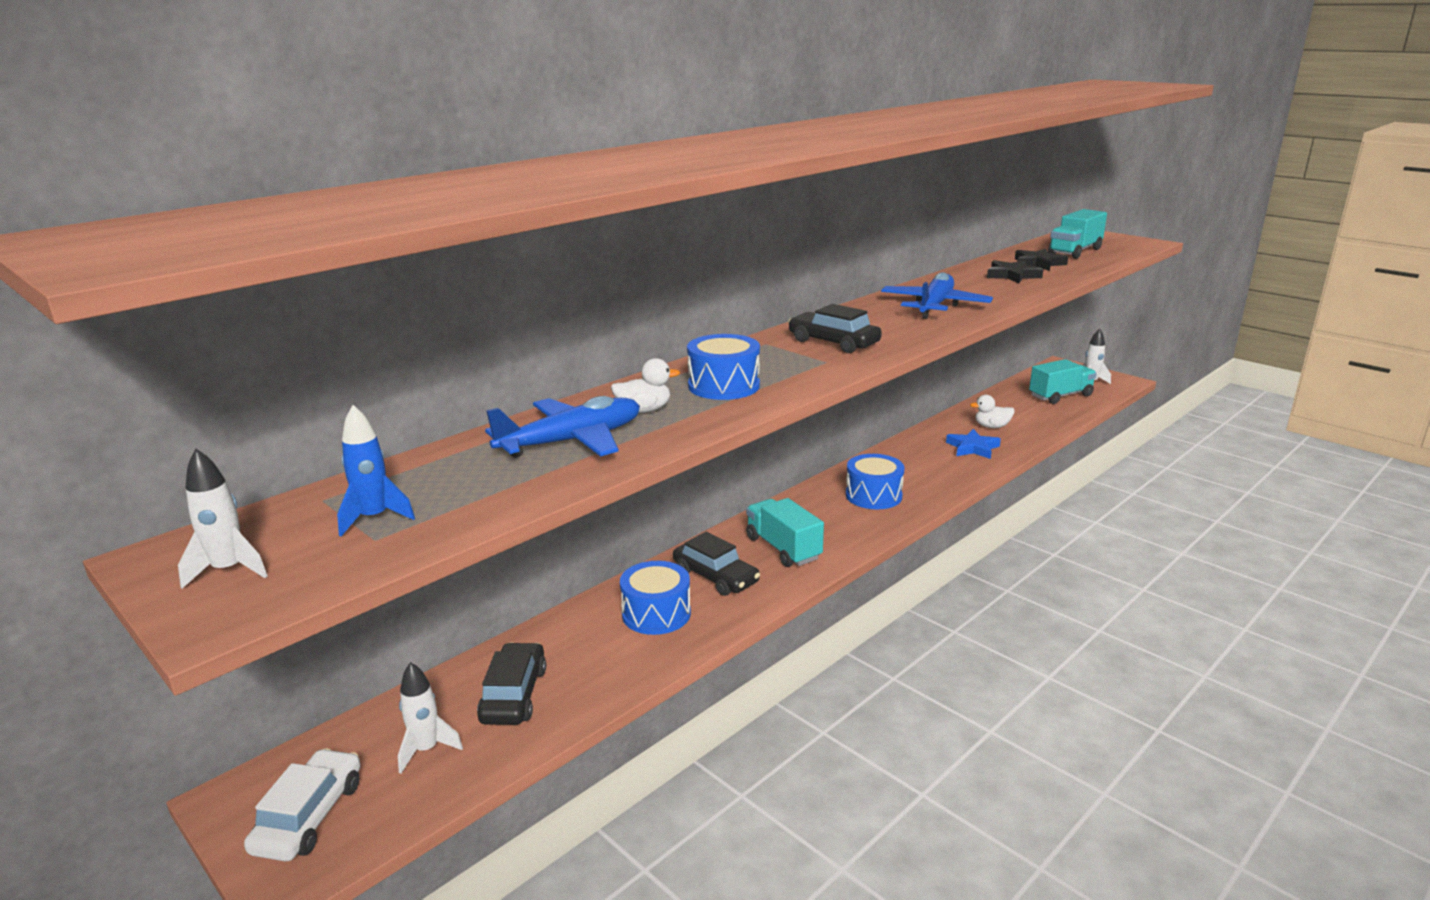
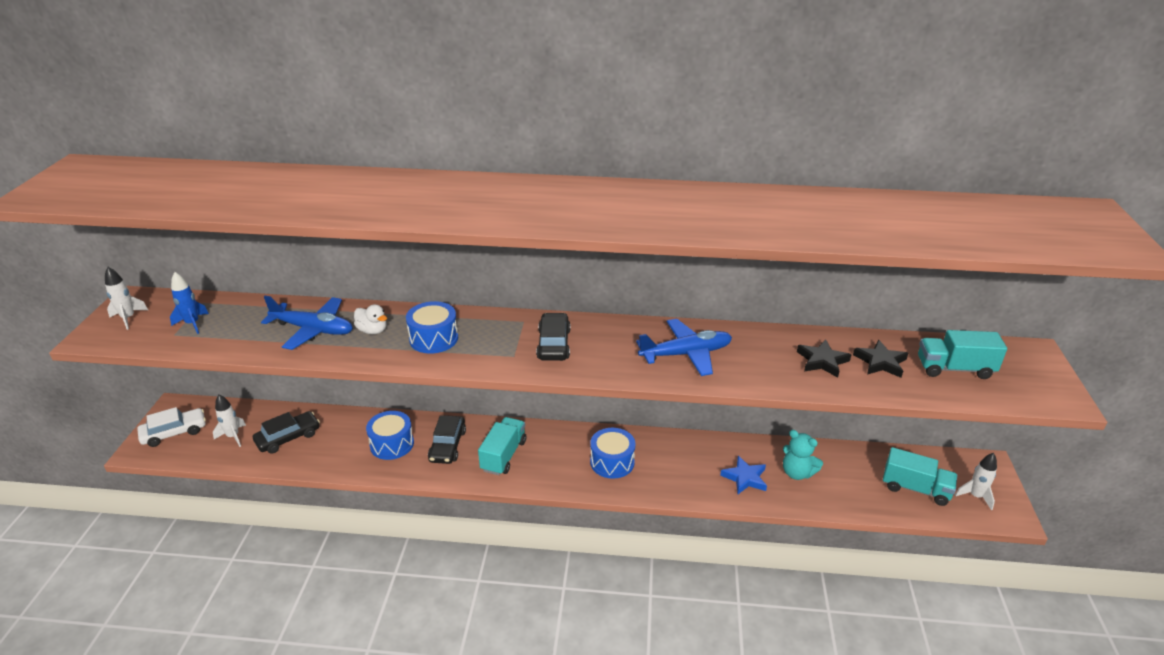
camera: 50 degrees right, 10 degrees up
white duck [970,395,1015,428] -> turquoise teddy bear [783,430,823,480]

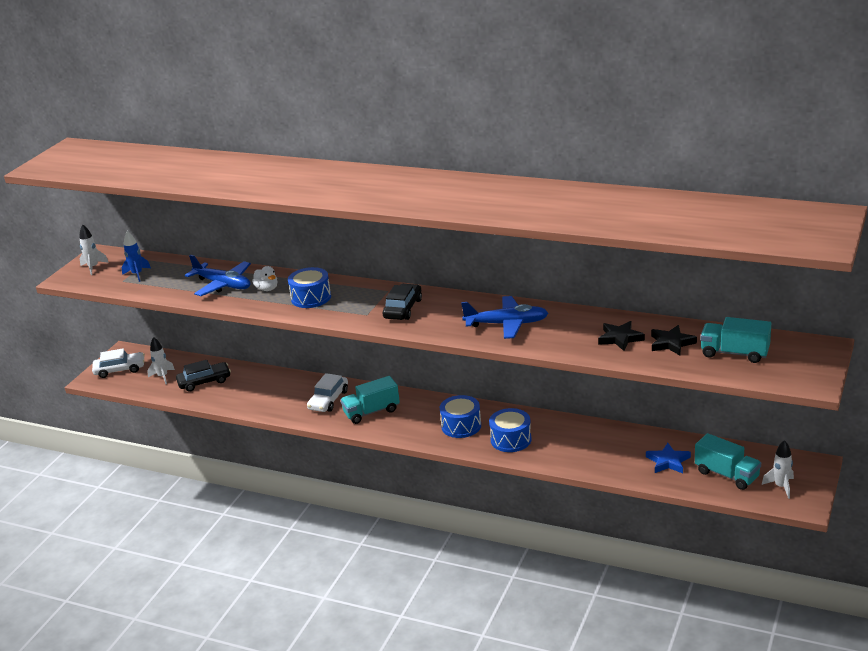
camera: 20 degrees right, 5 degrees down
blue drum [366,411,414,460] -> blue drum moved to [489,408,531,452]
black car [428,415,466,464] -> white car [307,373,348,412]
turquoise truck [478,417,526,475] -> turquoise truck turned 150 degrees counterclockwise [340,376,400,424]
blue star [720,456,767,494] -> blue star moved to [646,443,691,473]
turquoise teddy bear [783,430,823,480] -> none

